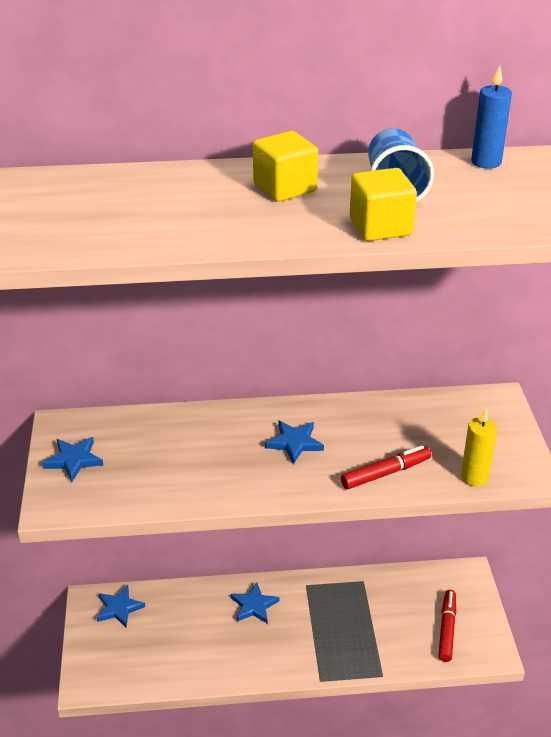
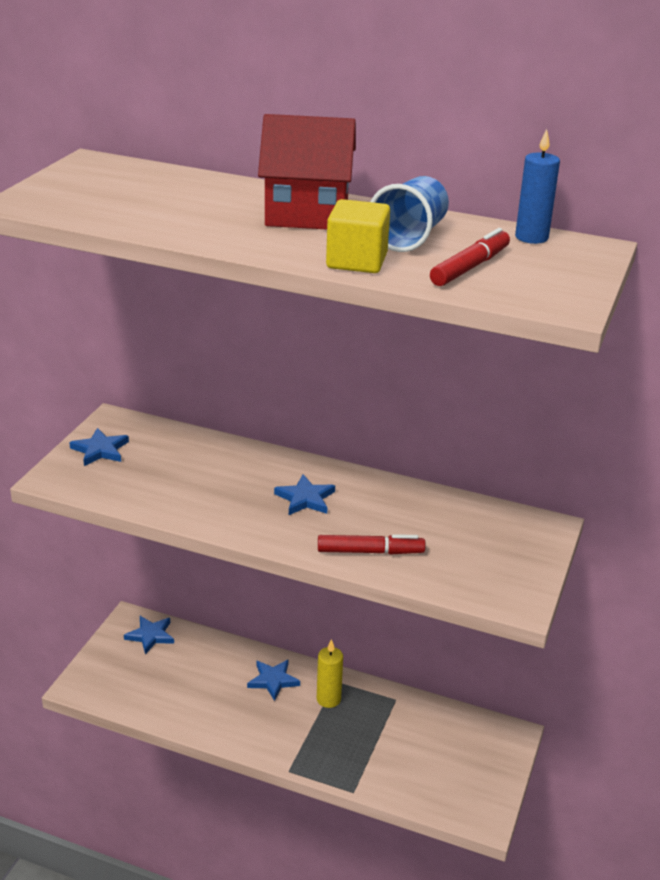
camera: 25 degrees right, 5 degrees down
yellow cube [253,131,318,202] -> red house [258,114,356,229]
red marker [438,590,456,662] -> red marker moved to [430,228,510,286]
yellow candle [461,408,497,487] -> yellow candle moved to [317,639,343,708]

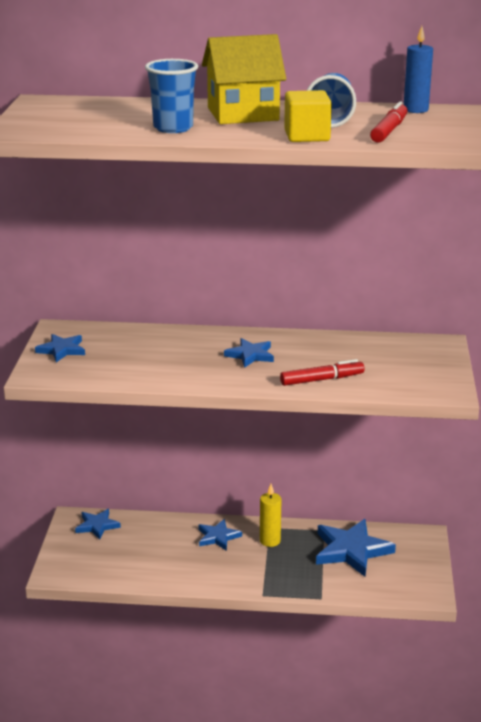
camera: 15 degrees left, 5 degrees down
red house [258,114,356,229] -> yellow house [202,34,286,124]
none -> blue cup [145,59,198,133]
none -> blue star [316,519,396,577]

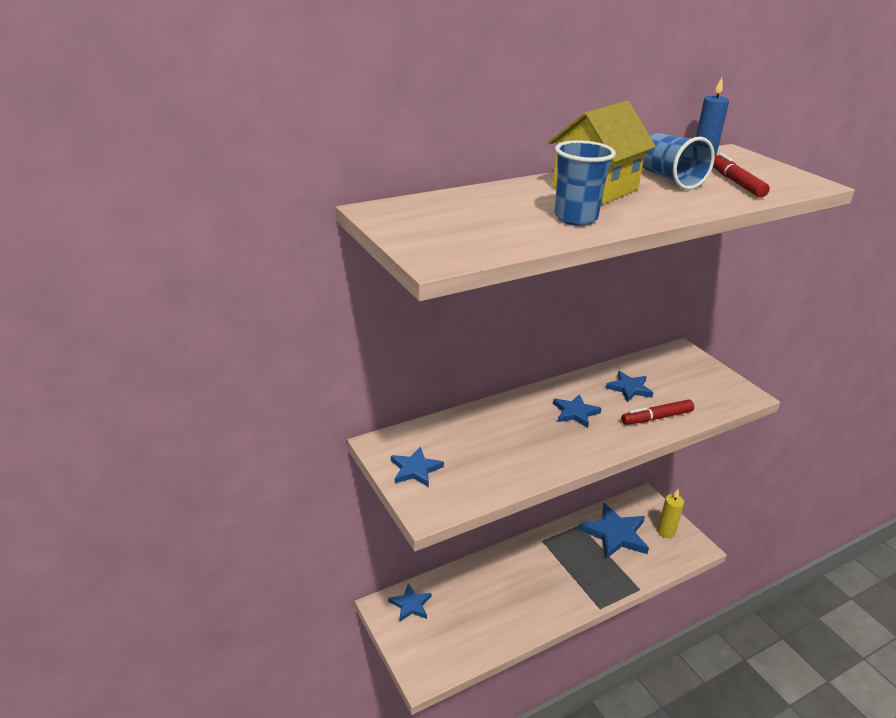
camera: 35 degrees left, 5 degrees up
blue star [198,519,242,551] -> blue star moved to [606,371,653,402]
yellow candle [260,484,281,547] -> yellow candle moved to [657,489,684,538]
red marker [280,359,365,386] -> red marker turned 150 degrees counterclockwise [621,400,694,425]
yellow cube [284,90,332,142] -> none

